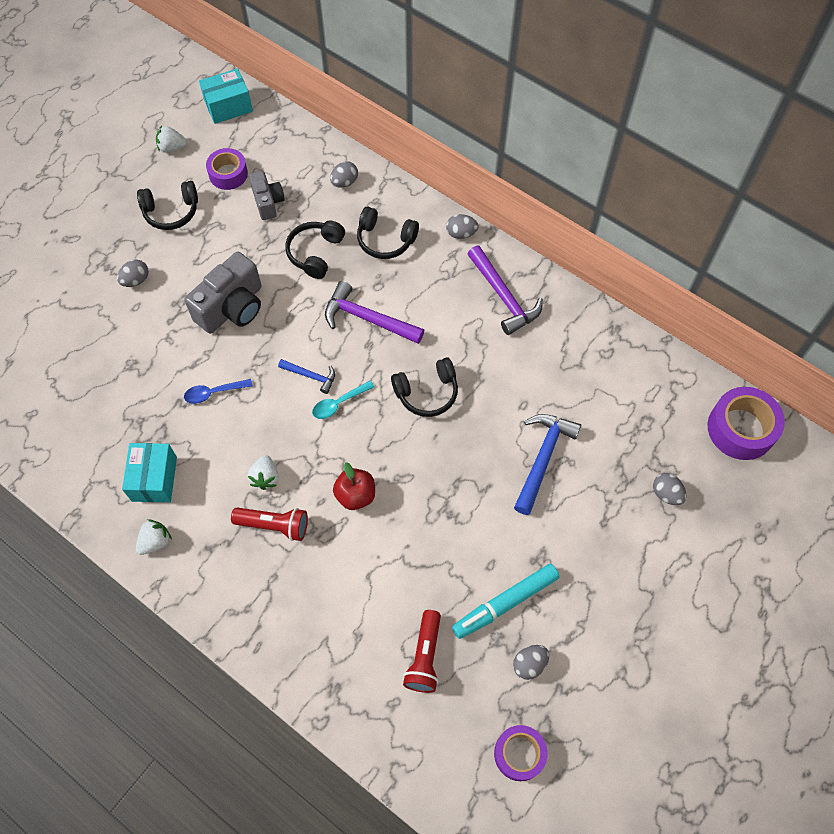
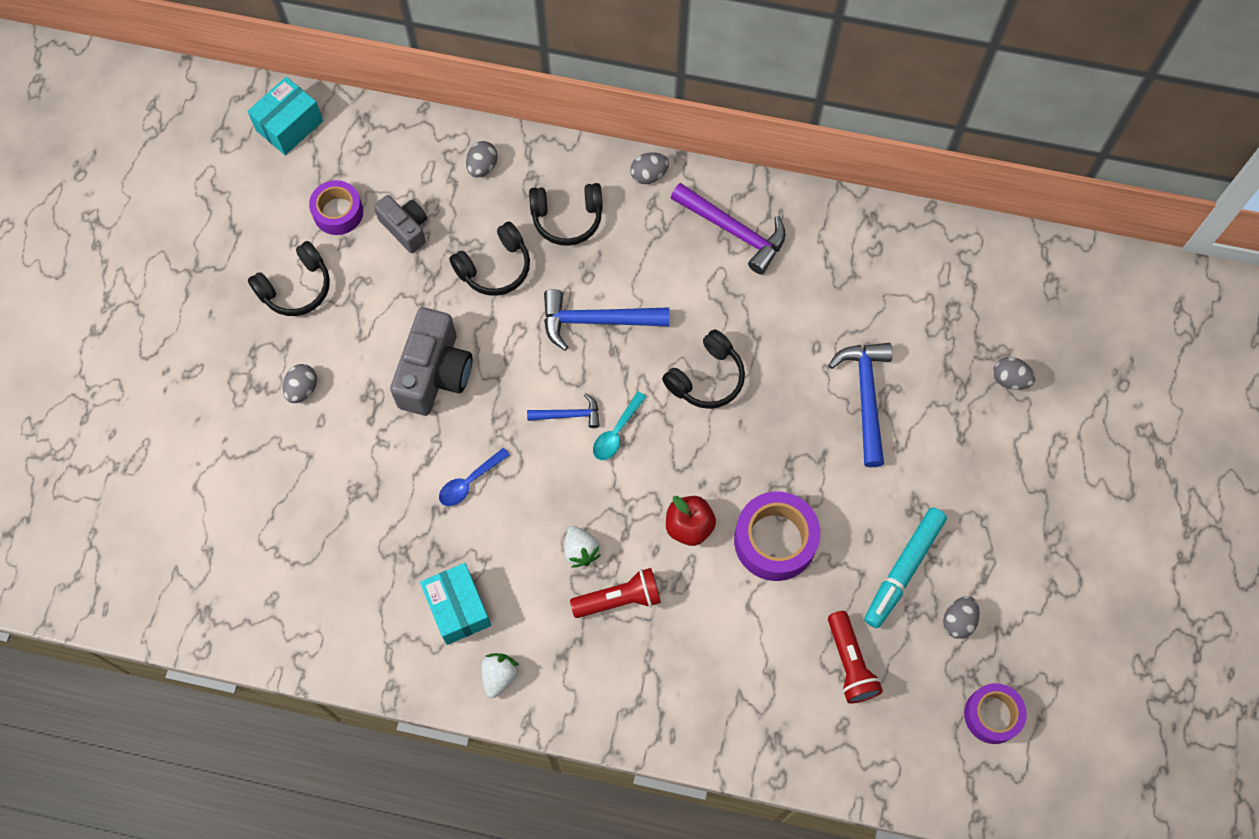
camera: 25 degrees left, 5 degrees up
white strawberry [156,125,187,153] -> none
black headphones [285,220,345,279] -> black headphones turned 120 degrees counterclockwise [449,221,530,296]
purple hammer [325,281,424,344] -> blue hammer [544,289,669,351]
purple tape [707,387,785,460] -> purple tape moved to [734,491,820,581]

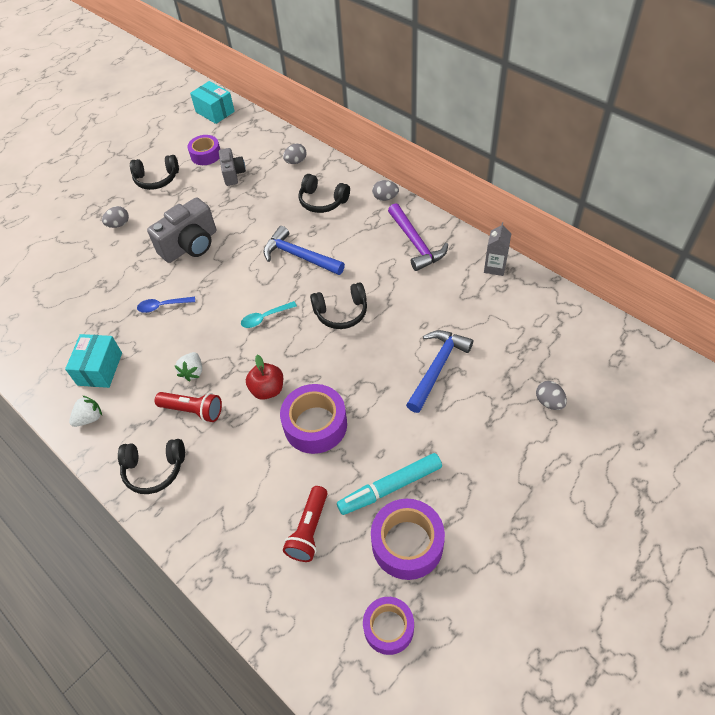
camera: 35 degrees right, 15 degrees down
turquoise box [247,77,323,155] -> turquoise box turned 60 degrees clockwise [190,81,235,124]
black headphones [449,221,530,296] -> black headphones moved to [118,439,185,494]
blue hammer [527,393,600,428] -> none
grey egg [943,596,980,639] -> purple tape [371,499,445,580]
none -> grey carton [484,222,512,276]

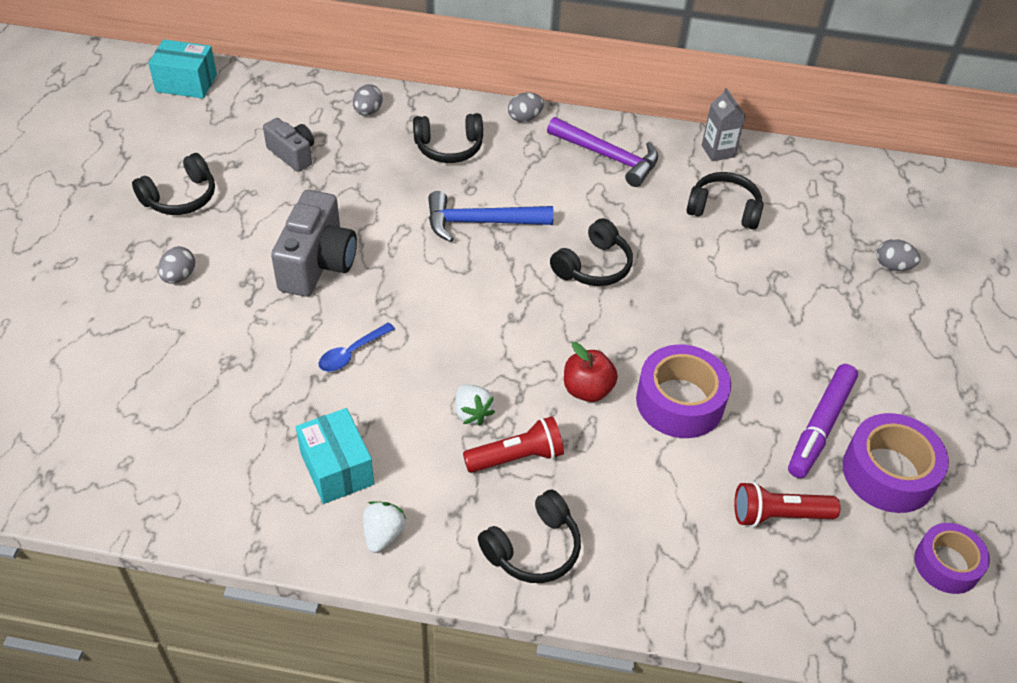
camera: 40 degrees left, 5 degrees down
purple tape [188,135,220,165] -> none
turquoise spoon [241,301,297,328] -> none
red flashlight [283,486,328,562] -> red flashlight turned 105 degrees clockwise [734,482,840,527]
turquoise marker [337,453,442,515] -> purple marker [788,364,858,478]
blue hammer [406,330,473,413] -> none
none -> black headphones [686,172,764,230]

